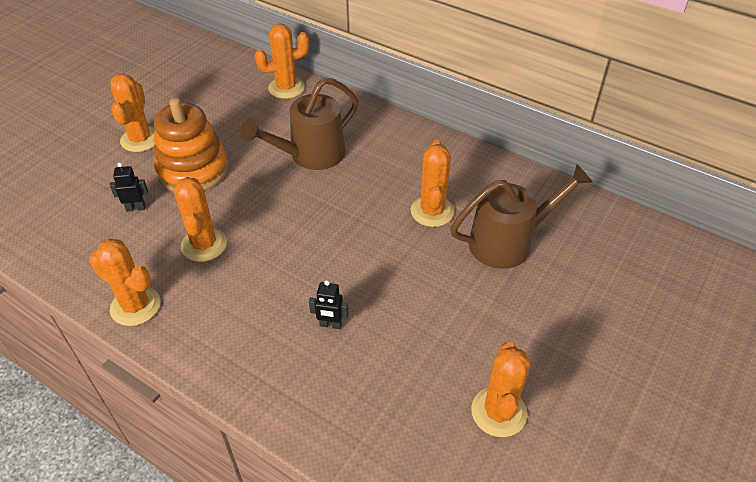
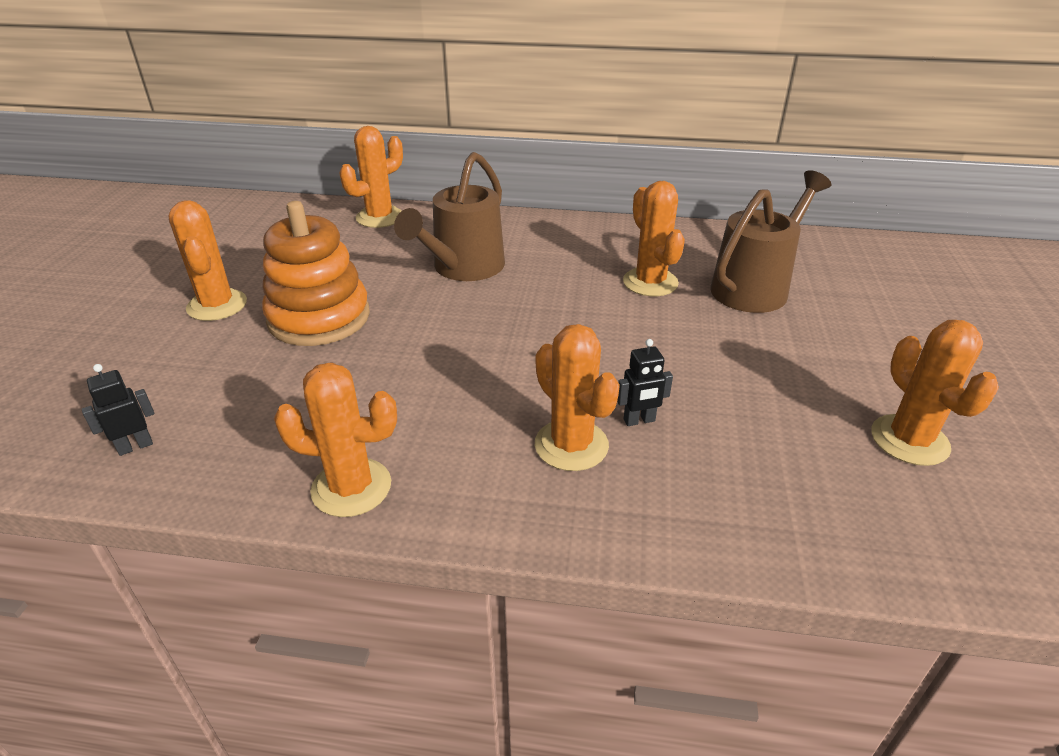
camera: 25 degrees left, 10 degrees down
black robot [110,162,148,212] -> black robot moved to [82,364,154,456]
orange cactus [174,177,227,262] -> orange cactus moved to [535,324,620,471]

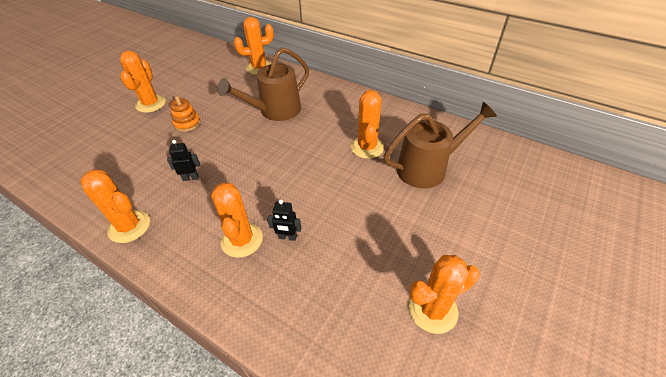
camera: 25 degrees right, 10 degrees up
black robot [82,364,154,456] -> black robot moved to [167,140,200,181]
orange stacking toy [262,201,370,346] -> orange stacking toy [170,96,200,132], size x0.49
orange cactus [871,320,999,466] -> orange cactus turned 60 degrees clockwise [409,255,480,334]

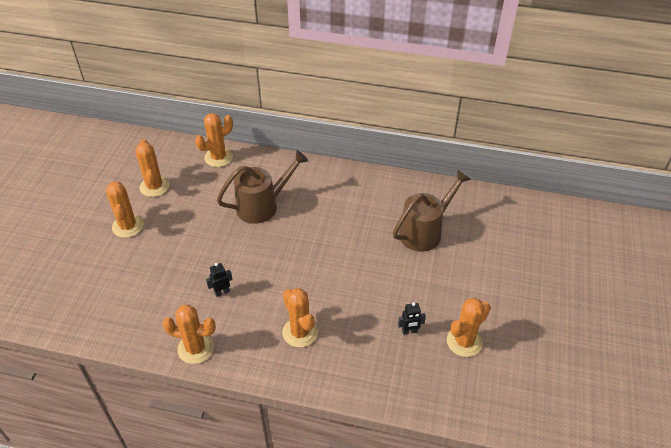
camera: 20 degrees left, 0 degrees up
orange stacking toy [170,96,200,132] -> none
brown watering can [217,47,309,121] -> brown watering can turned 150 degrees counterclockwise [217,150,308,224]
black robot [267,200,301,241] -> black robot moved to [398,302,426,335]
orange cactus [350,90,384,159] -> orange cactus moved to [135,139,170,197]

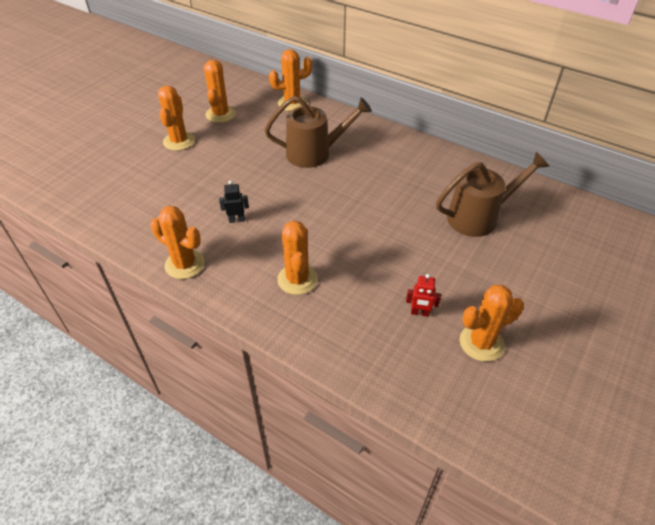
camera: 20 degrees right, 0 degrees up
black robot [398,302,426,335] -> red robot [406,274,441,317]

